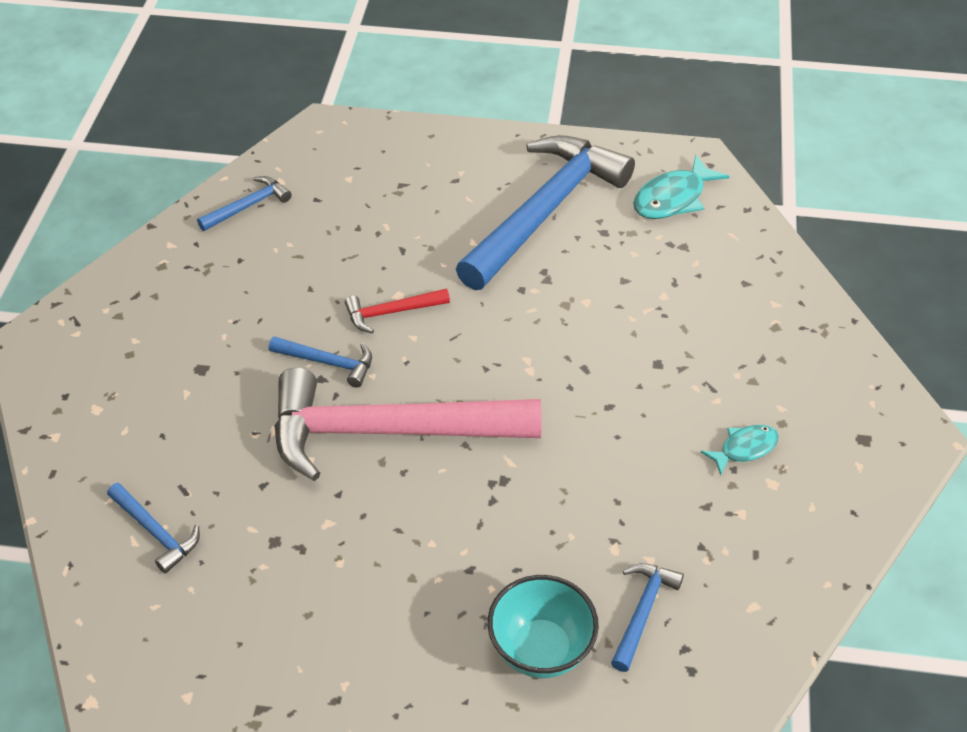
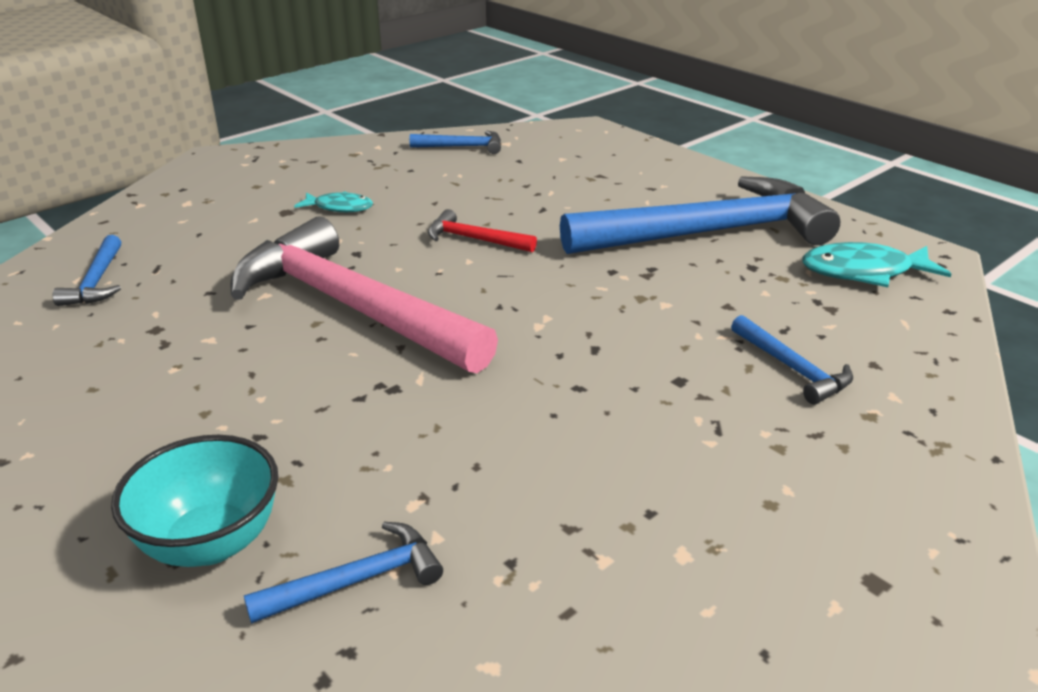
camera: 40 degrees right, 15 degrees down
blue hammer [269,336,372,388] -> blue hammer moved to [731,315,853,404]
turquoise fish [701,425,779,475] -> turquoise fish moved to [294,191,373,212]

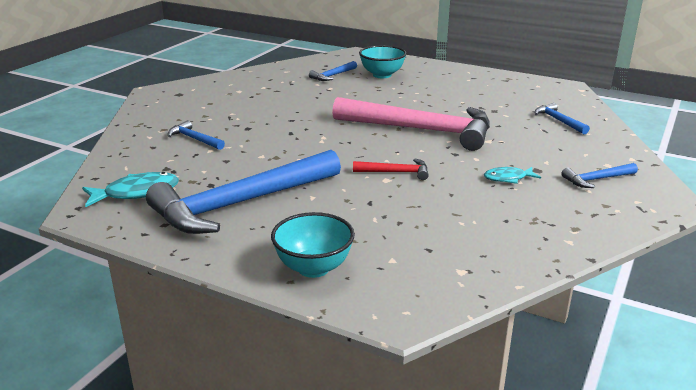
camera: 160 degrees right, 5 degrees down
blue hammer [409,131,501,154] -> blue hammer moved to [561,163,638,188]
none -> turquoise bowl [271,212,355,278]

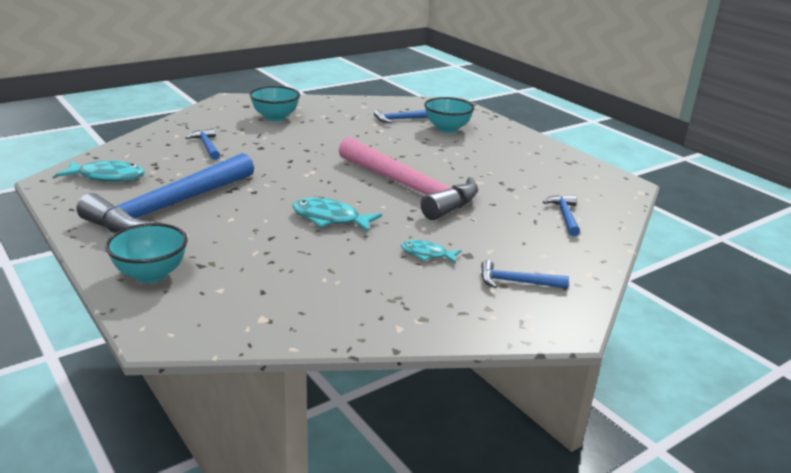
camera: 25 degrees right, 0 degrees up
blue hammer [146,150,341,234] -> blue hammer turned 45 degrees counterclockwise [76,153,254,233]
red hammer [353,159,429,180] -> turquoise fish [292,198,382,232]
none -> turquoise bowl [250,86,300,121]

